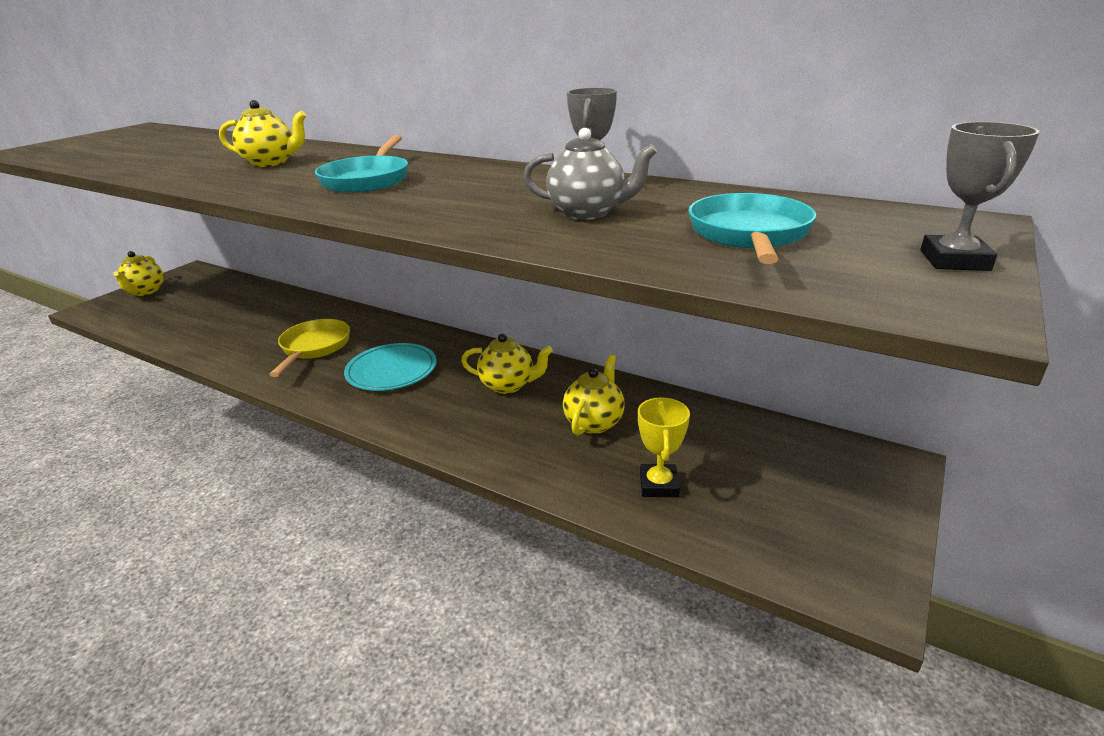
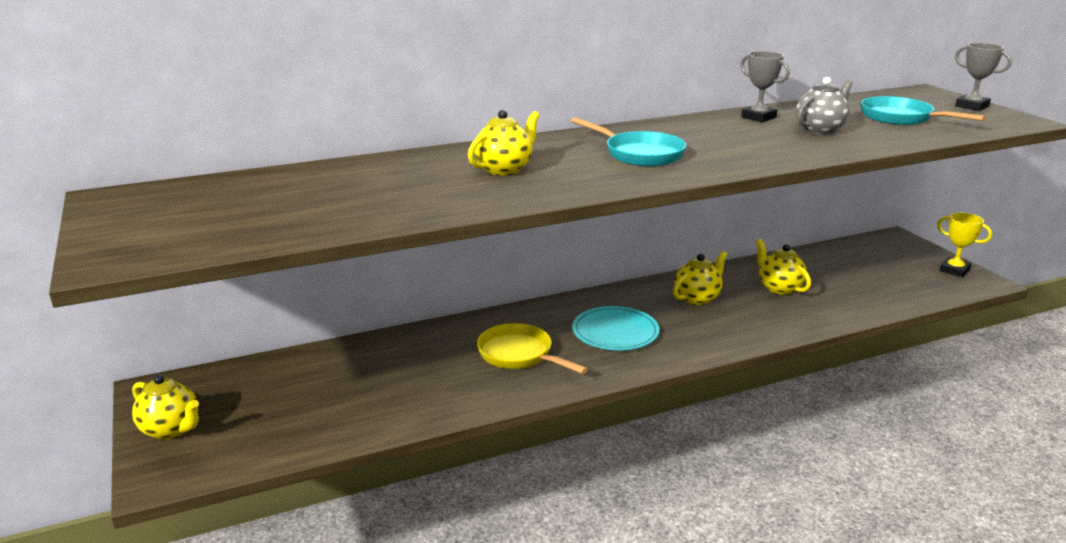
camera: 55 degrees left, 5 degrees down
yellow trophy [638,397,690,497] -> yellow trophy moved to [937,213,992,277]

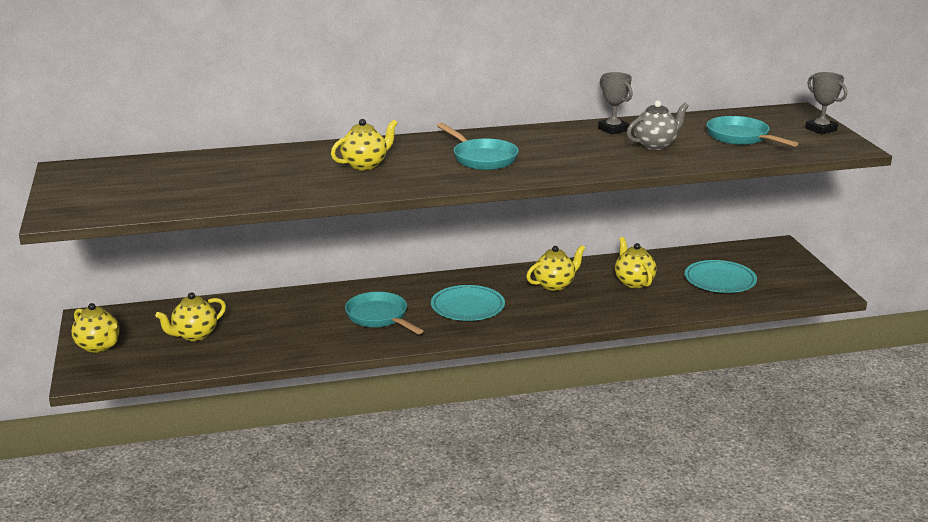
camera: 10 degrees right, 0 degrees up
yellow pan [477,323,588,374] -> turquoise pan [345,292,423,334]
yellow trophy [937,213,992,277] -> none
none -> yellow teapot [155,292,226,341]
none -> turquoise plate [685,260,757,293]

